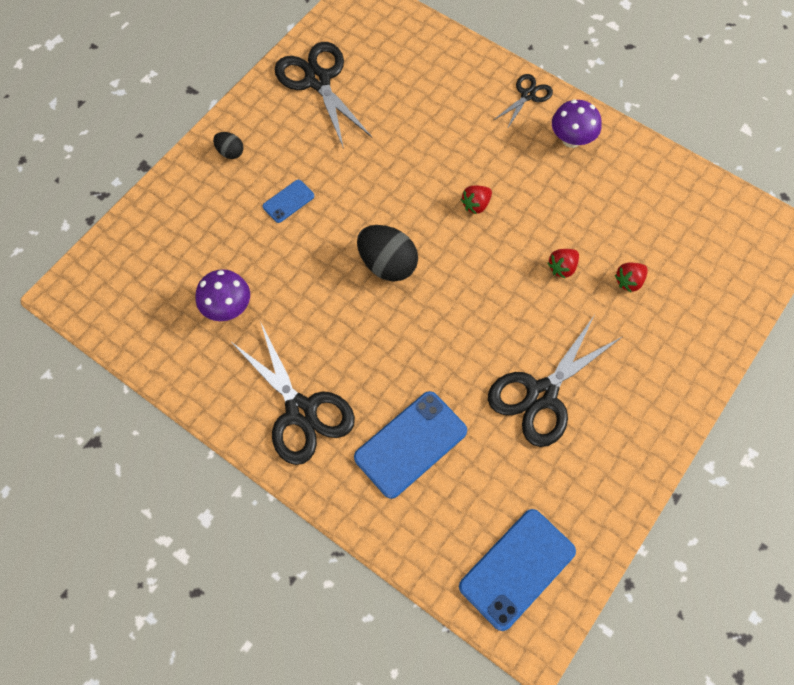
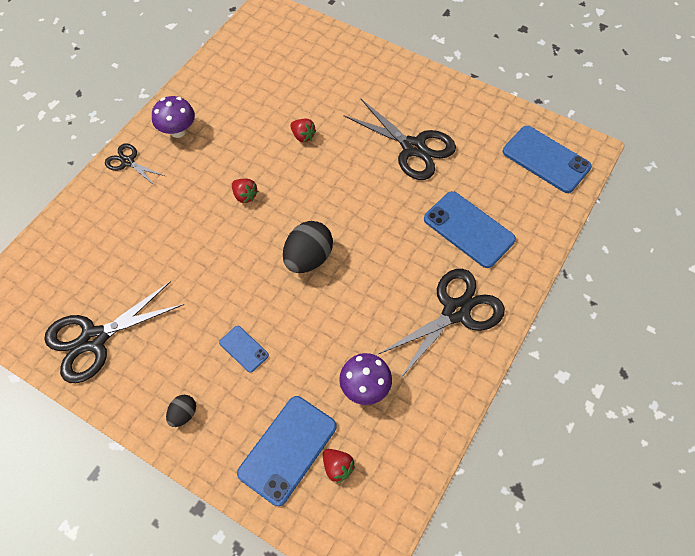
camera: 95 degrees left, 5 degrees down
red strawberry [615,263,648,292] -> red strawberry moved to [323,449,355,483]
none -> blue phone [237,396,336,506]

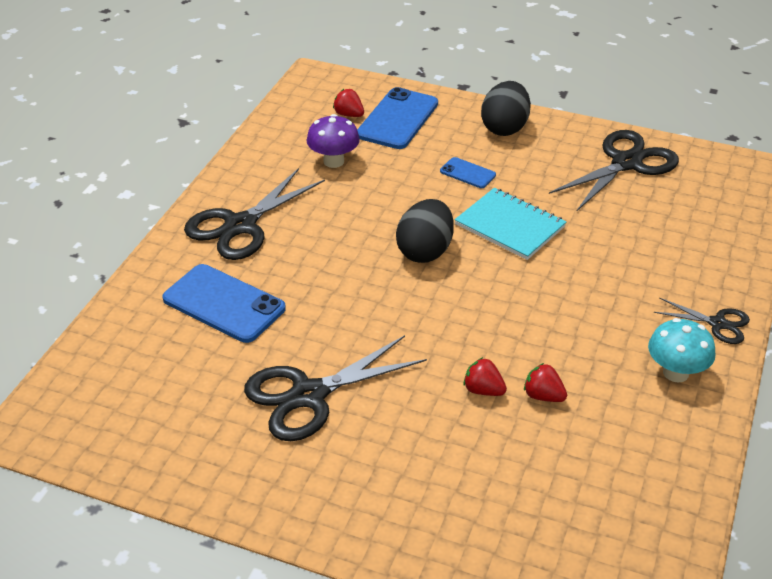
camera: 170 degrees right, 20 degrees down
purple mushroom [152,96,195,138] -> turquoise mushroom [648,318,716,383]
black egg [166,395,196,427] -> black egg [481,81,531,136], size x1.92
red strawberry [232,179,258,203] -> red strawberry moved to [524,363,567,402]
black scissors [343,99,456,180] -> black scissors turned 60 degrees counterclockwise [244,335,427,441]
blue phone [503,126,592,193] -> none
none -> turquoise notebook [455,188,566,260]

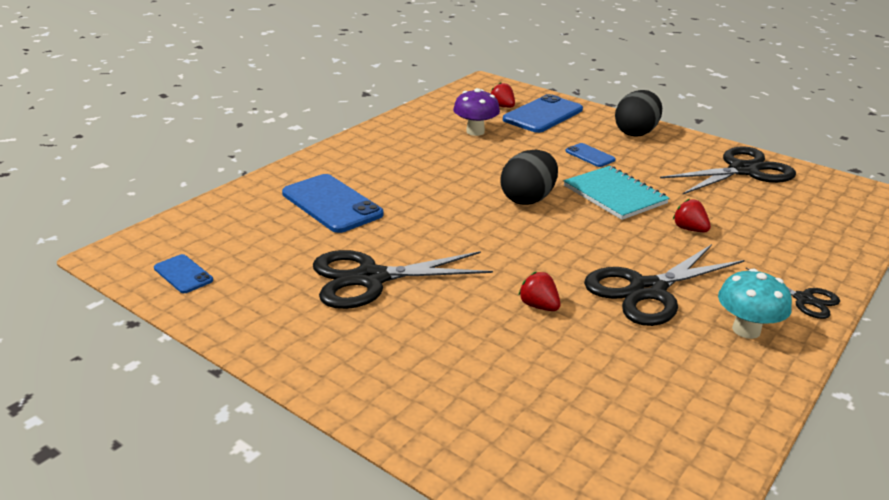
camera: 15 degrees right, 10 degrees down
black scissors [184,168,325,260] -> black scissors moved to [584,244,745,326]
red strawberry [524,363,567,402] -> red strawberry moved to [673,199,711,232]
none -> blue phone [154,254,213,293]

